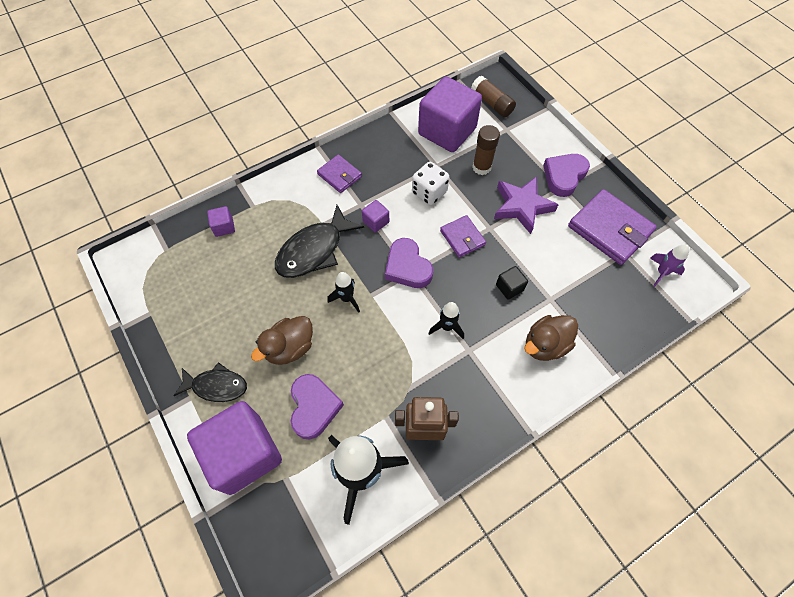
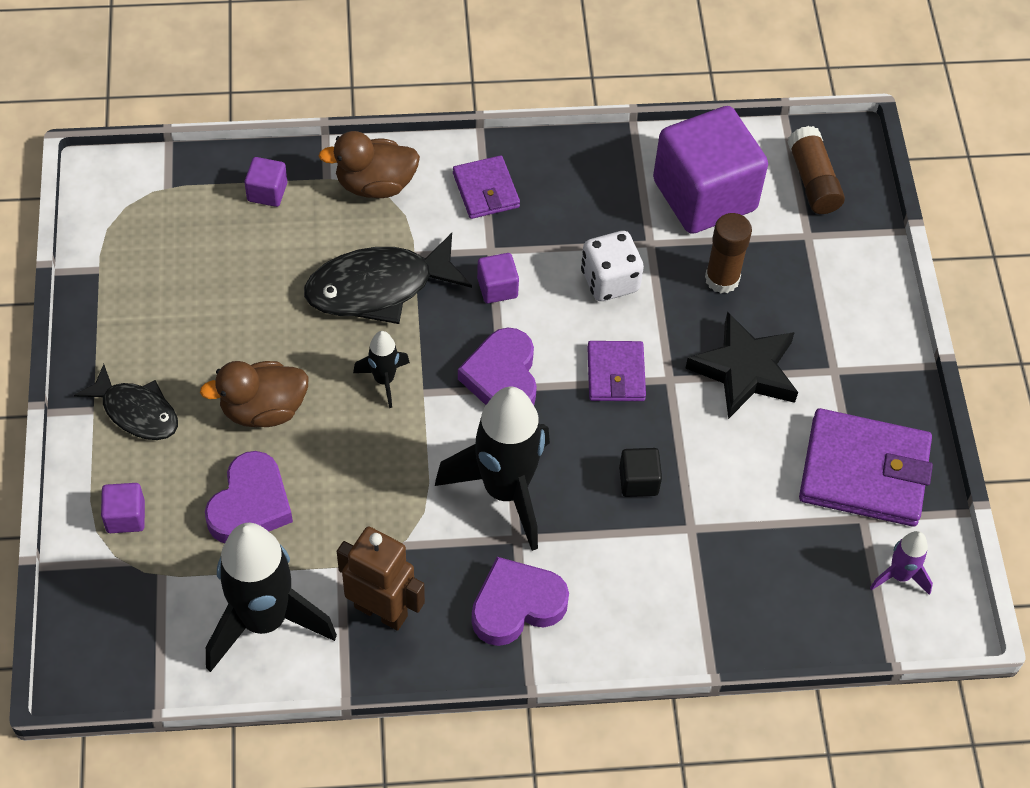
camera: 25 degrees right, 5 degrees down
purple cube [187,401,282,495] -> purple cube [101,483,145,533], size x0.41
black rocket [428,302,464,339] -> black rocket [435,387,550,551], size x2.12
purple star [494,176,559,234] -> black star [685,311,798,419]
brown duck [524,315,578,361] -> brown duck moved to [319,131,420,198]
purple heart [543,154,590,197] -> purple heart moved to [471,557,569,646]
purple wallet [568,189,657,265] -> purple wallet turned 60 degrees counterclockwise [799,408,933,527]

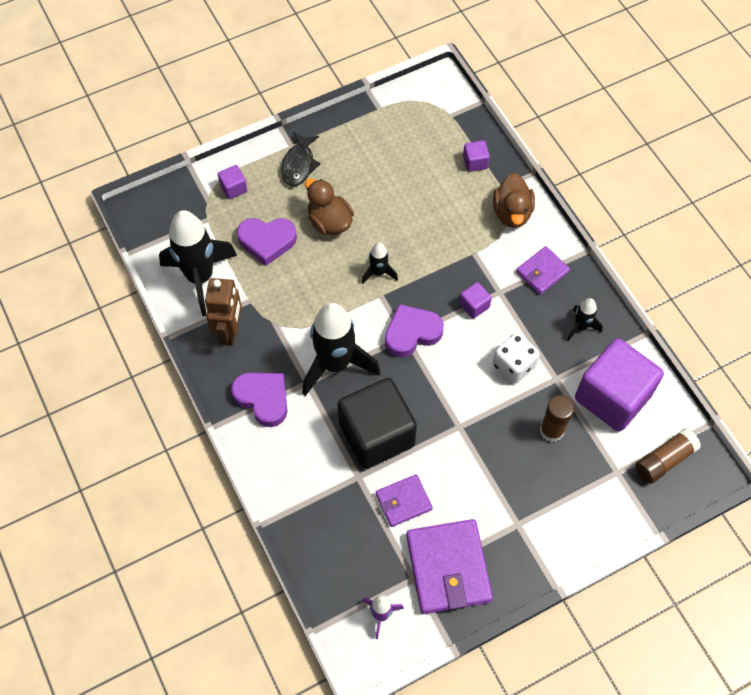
camera: 70 degrees right, 5 degrees up
black fish [304,233,472,324] -> none
brown duck [319,131,420,198] -> brown duck turned 150 degrees counterclockwise [493,173,535,228]
purple wallet [587,341,646,401] -> purple wallet moved to [376,474,433,527]
black cube [619,448,662,497] -> black cube [338,378,417,469], size x2.43
black star [685,311,798,419] -> none
none -> black rocket [567,298,603,341]

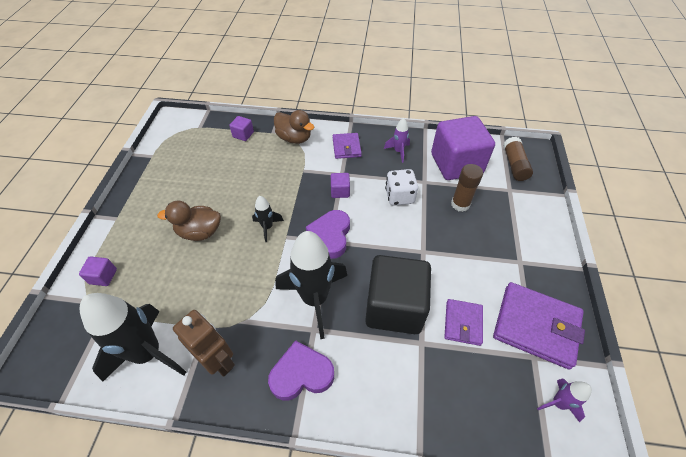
camera: 55 degrees left, 10 degrees down
purple heart [237,218,297,266] -> none
black fish [281,132,320,186] -> none
black rocket [567,298,603,341] -> purple rocket [384,118,410,163]

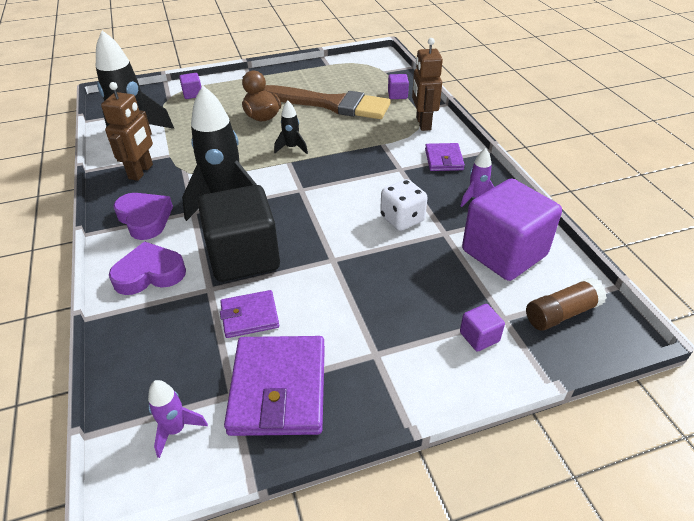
camera: 65 degrees right, 10 degrees down
brown duck [274,110,314,144] -> brown robot [412,38,443,131]
purple heart [306,210,350,259] -> purple heart moved to [109,241,186,295]
purple cube [331,173,350,198] -> purple cube moved to [460,304,505,352]
purple wallet [333,133,362,159] -> purple wallet turned 60 degrees counterclockwise [425,143,465,171]
brown glue stick [451,164,483,212] -> none
none -> brown brush [264,85,391,119]

